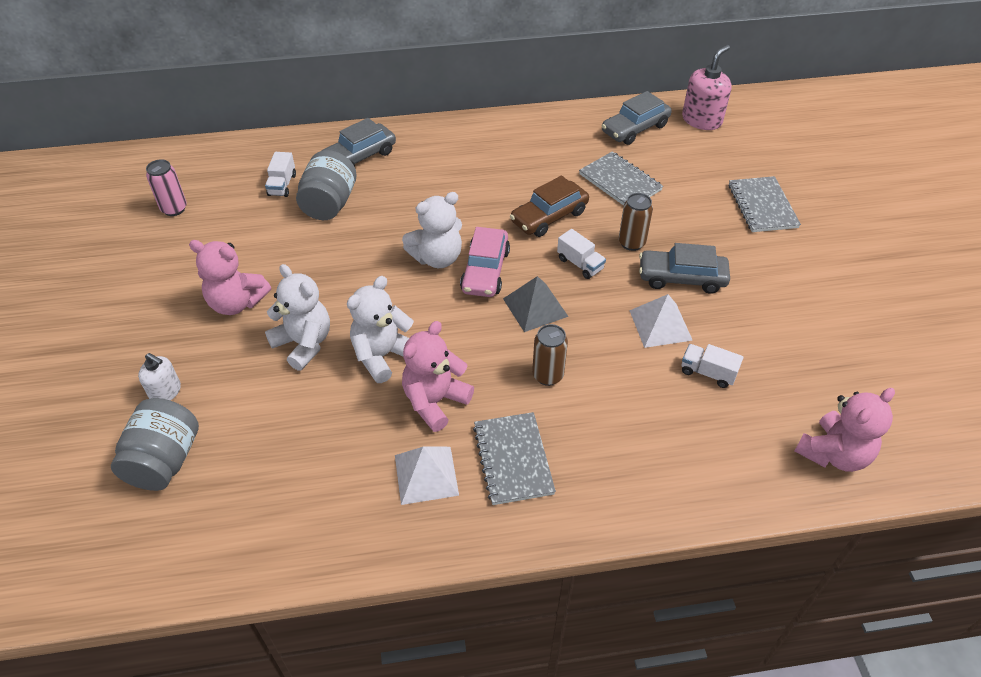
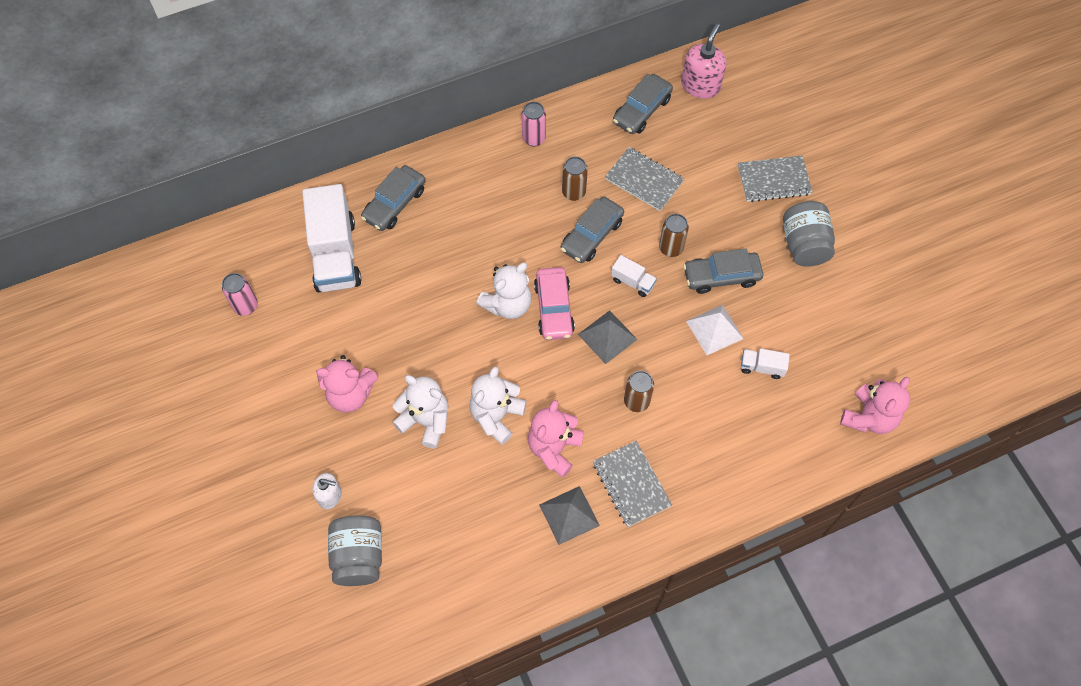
camera: 15 degrees left, 15 degrees up
white truck [265,152,296,197] -> white truck [302,184,361,293], size x2.27
grey jar [296,150,357,220] -> grey jar moved to [783,201,835,267]
white pyramid [395,447,459,505] -> grey pyramid [539,486,600,545]
brown car [510,176,589,237] -> grey car [561,197,624,263]
grey notebook [729,176,801,232] -> grey notebook turned 75 degrees counterclockwise [738,156,813,202]
none -> pink can [522,102,546,146]
none -> brown can [562,157,588,201]

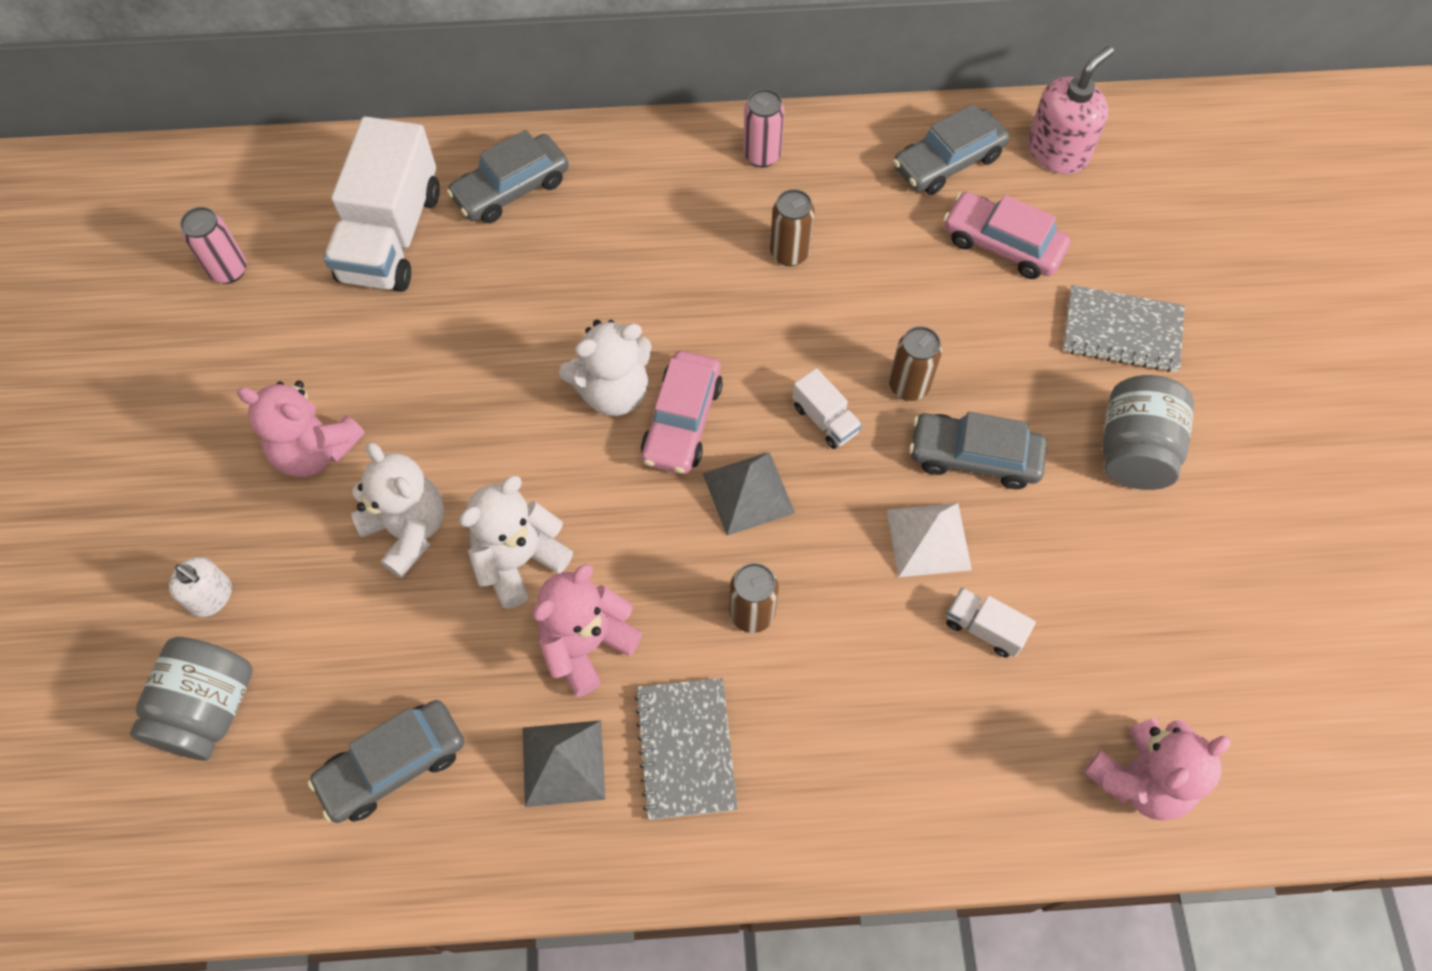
camera: 20 degrees right, 0 degrees up
grey car [561,197,624,263] -> grey car moved to [308,700,464,823]
grey notebook [605,147,684,211] -> none
none -> pink car [943,192,1071,279]

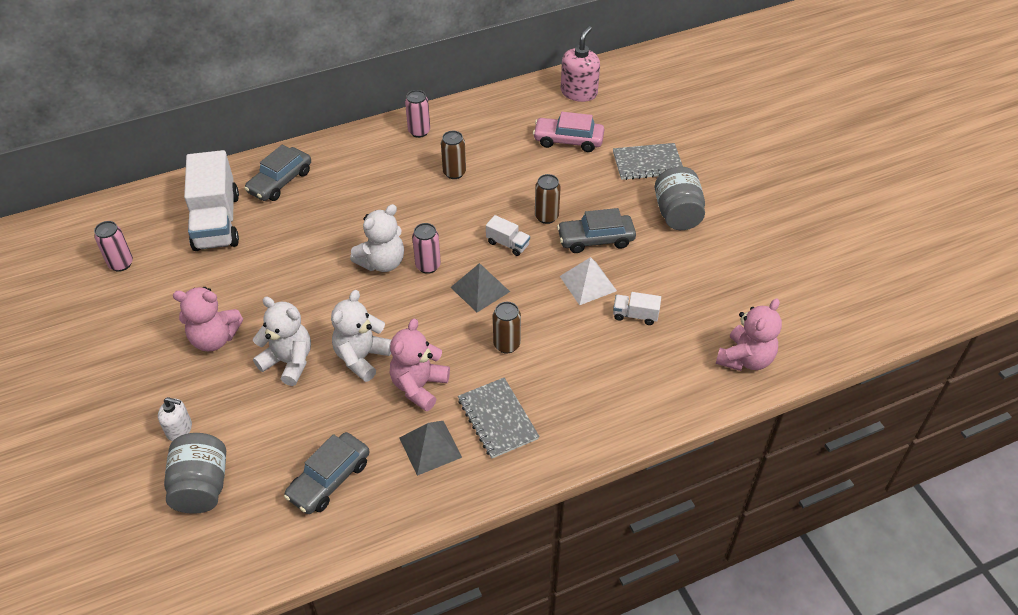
camera: 20 degrees left, 15 degrees down
pink car [641,351,723,474] -> pink can [412,223,441,274]
grey car [893,104,1009,195] -> none

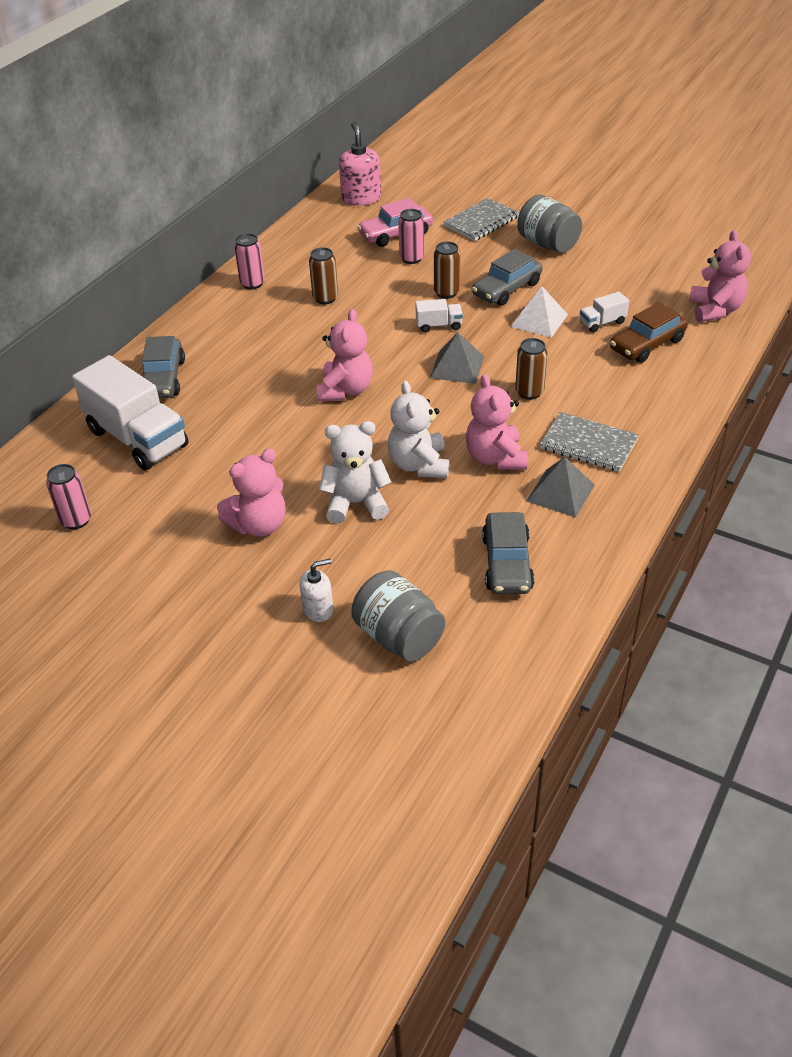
camera: 35 degrees left, 5 degrees down
white teddy bear [350,204,404,272] -> pink teddy bear [317,309,373,402]
pink can [412,223,441,274] -> pink can moved to [398,209,424,264]
none -> brown car [610,302,688,363]

